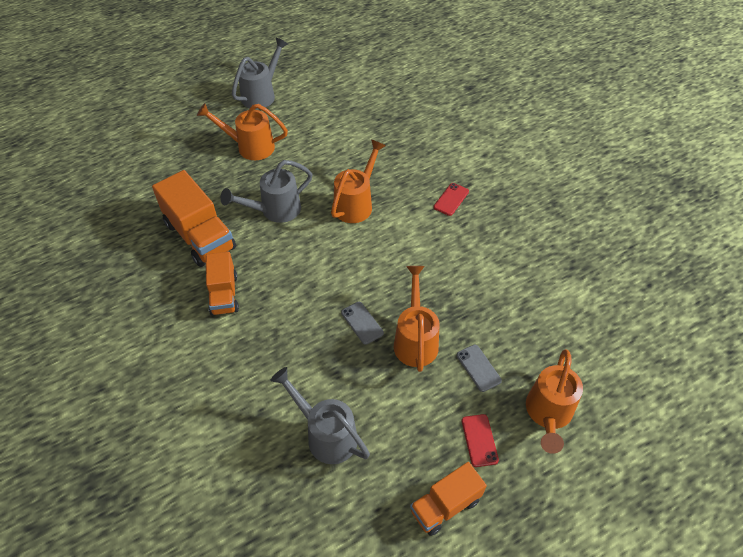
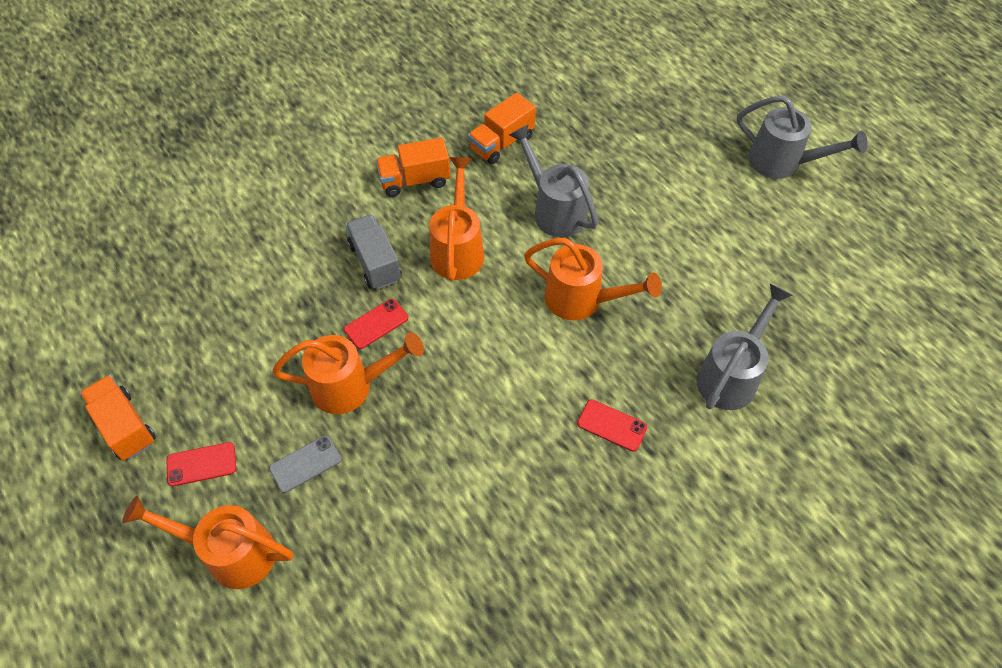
camera: 85 degrees right, 5 degrees up
orange truck [152,170,236,267] -> orange truck [468,93,536,164], size x0.62
orange watering can [197,103,288,160] -> orange watering can moved to [429,157,484,281]
grey watering can [270,367,370,464] -> grey watering can moved to [696,283,792,410]
grey phone [341,302,384,345] -> red phone [344,299,408,349]
none -> grey truck [346,214,402,290]

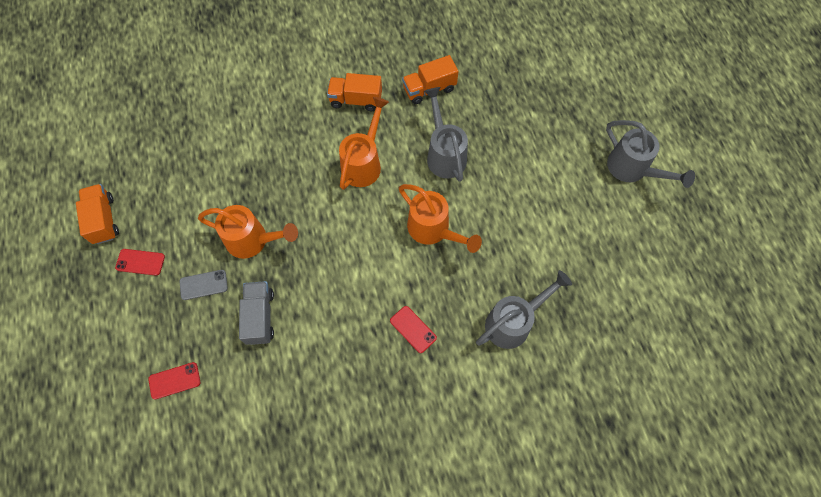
camera: 20 degrees right, 10 degrees up
orange watering can [122,496,293,589] -> none
red phone [344,299,408,349] -> red phone moved to [148,362,200,399]
grey truck [346,214,402,290] -> grey truck moved to [239,281,274,345]

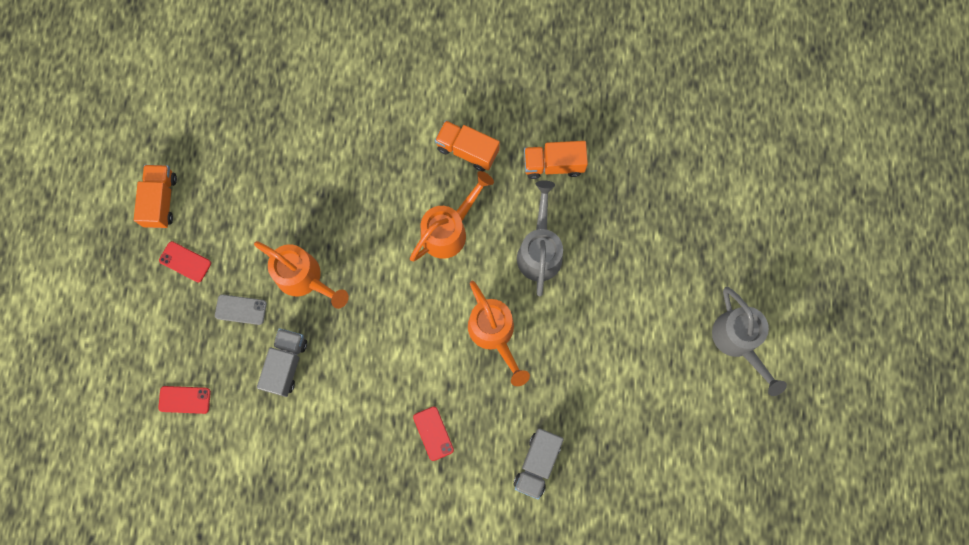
camera: 20 degrees right, 10 degrees up
grey watering can [476,270,572,349] -> grey truck [513,428,564,500]

